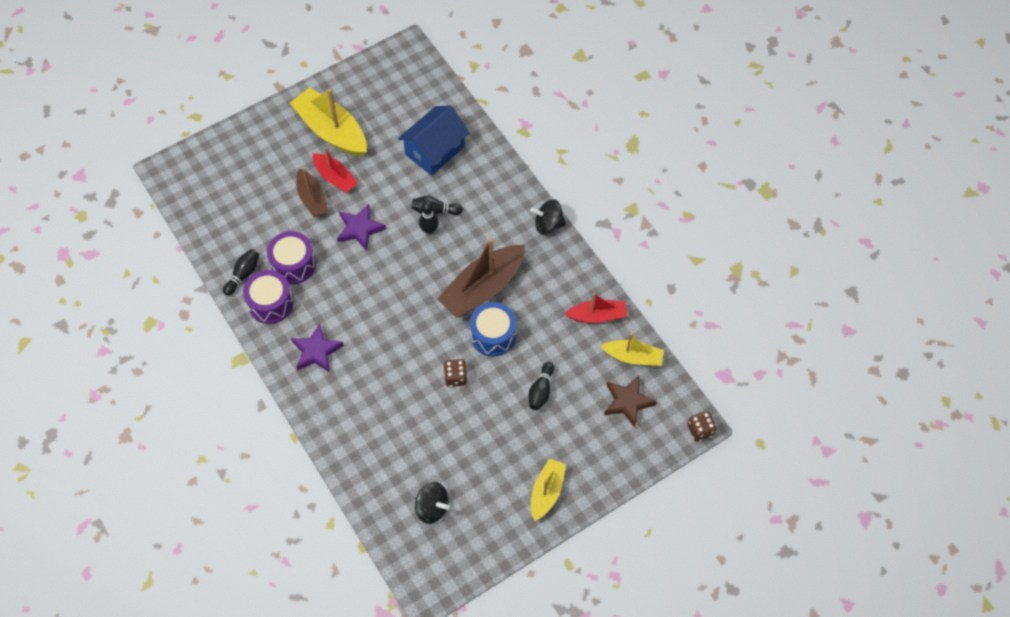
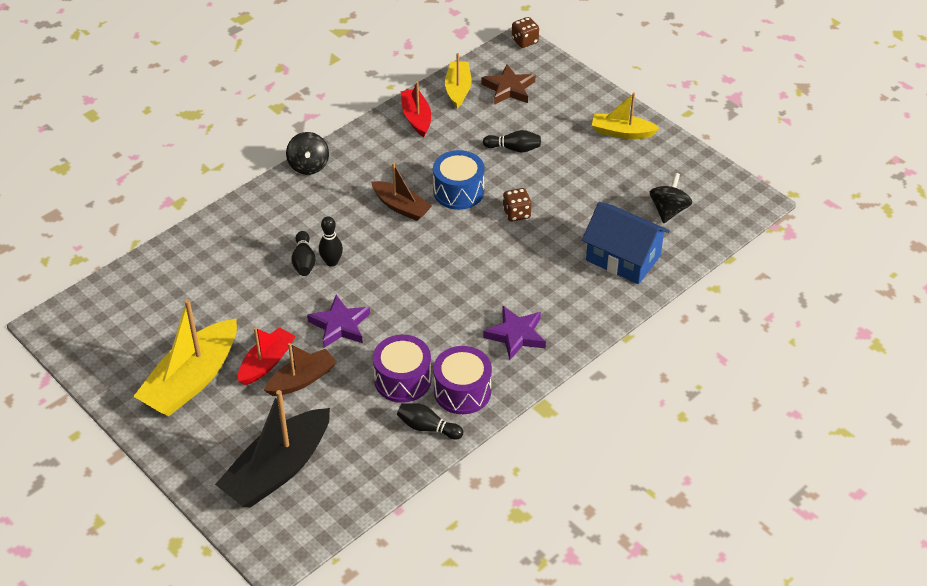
camera: 100 degrees left, 15 degrees down
blue house [398,106,470,176] -> blue house moved to [582,202,670,284]
brown boat [437,238,525,318] -> brown boat [371,162,432,221], size x0.58
none -> black boat [215,390,330,508]

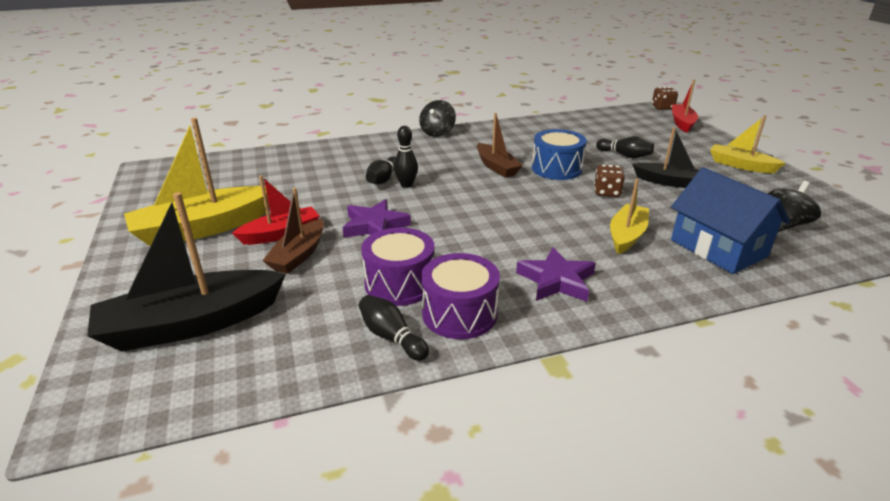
camera: 25 degrees right, 15 degrees down
brown boat [264,343,337,396] -> brown boat turned 120 degrees clockwise [262,188,324,274]
red boat [400,81,431,137] -> red boat moved to [672,80,698,133]
yellow boat [445,53,471,108] -> yellow boat moved to [610,179,649,254]
brown star [482,64,535,105] -> none
none -> black boat [632,127,699,188]

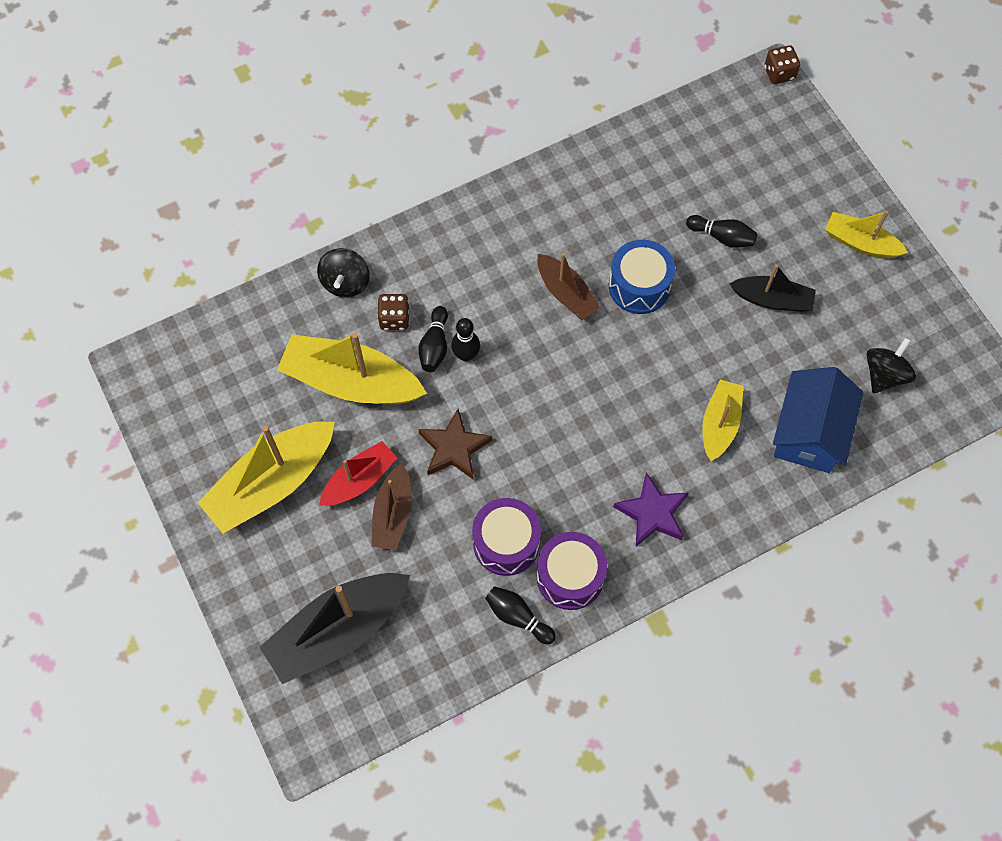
camera: 10 degrees left, 35 degrees up
purple star [343,199,411,238] -> brown star [418,409,492,480]
black spinning top [419,100,456,137] -> black spinning top moved to [317,248,370,297]
brown dice [594,164,625,197] -> brown dice moved to [377,294,410,330]
blue house [671,167,790,274] -> blue house turned 60 degrees clockwise [773,367,863,473]
red boat [672,80,698,133] -> none
none -> yellow boat [277,333,427,404]

